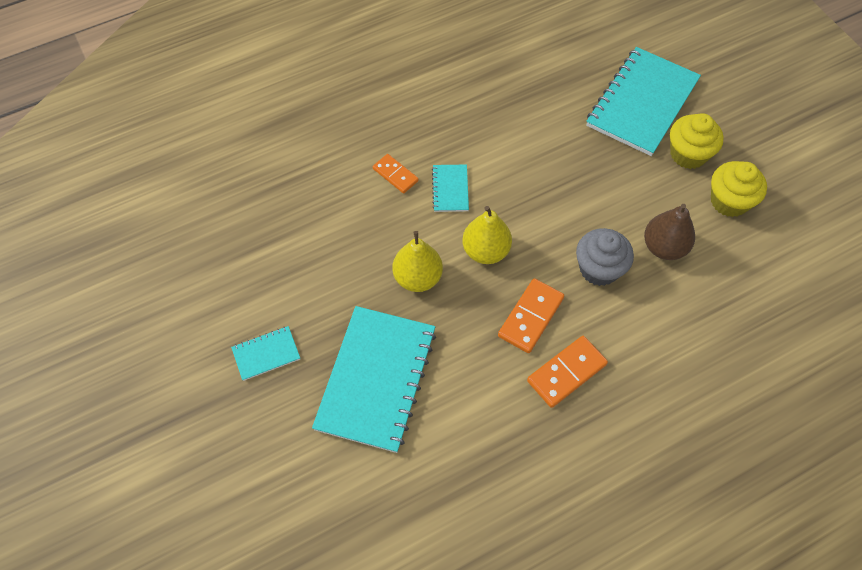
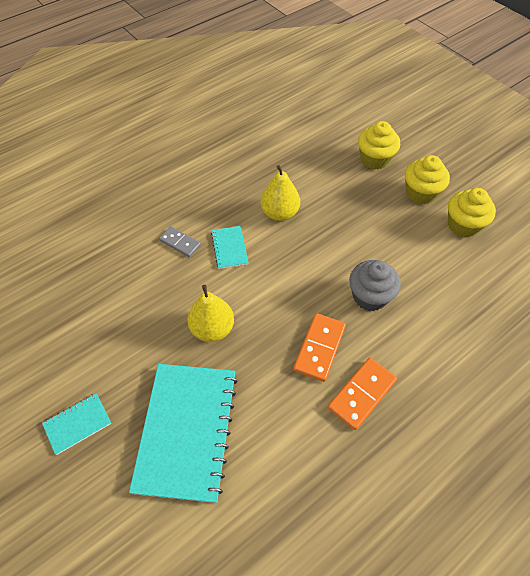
camera: 10 degrees left, 5 degrees down
orange domino [373,154,419,193] -> grey domino [159,226,201,257]
yellow pear [462,206,512,264] -> yellow pear moved to [261,165,300,221]
turquoise notebook [586,47,701,156] -> yellow cupcake [358,121,400,170]
brown pear [644,204,695,260] -> none

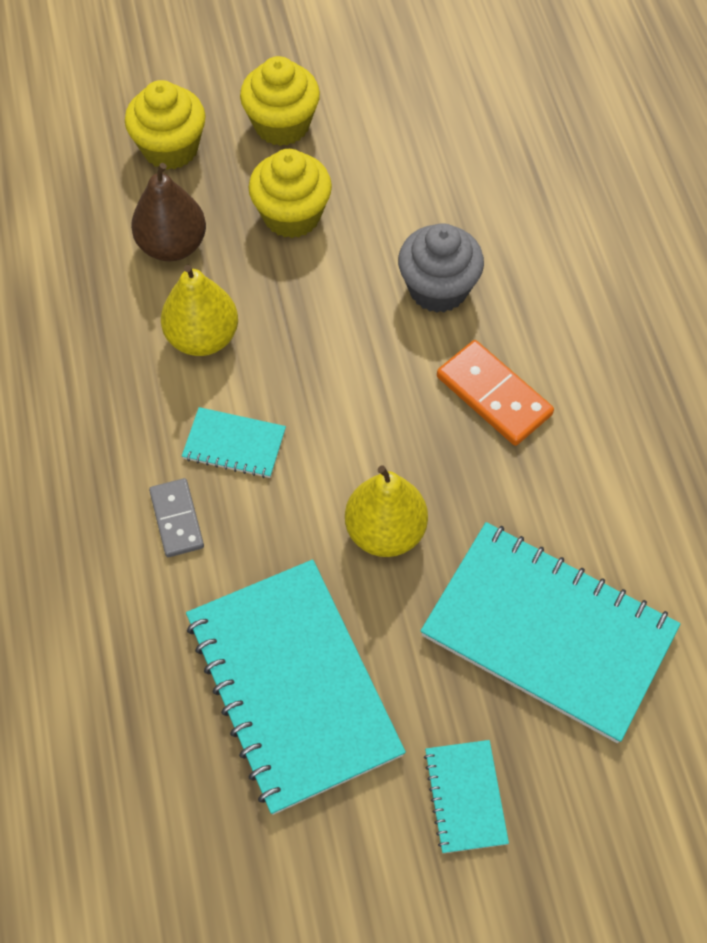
camera: 65 degrees left, 5 degrees up
grey domino [159,226,201,257] -> grey domino turned 75 degrees counterclockwise [149,478,204,557]
orange domino [328,358,397,430] -> none
yellow cupcake [448,188,496,238] -> yellow cupcake moved to [249,149,332,238]
none -> brown pear [131,163,206,261]
none -> turquoise notebook [186,560,406,815]

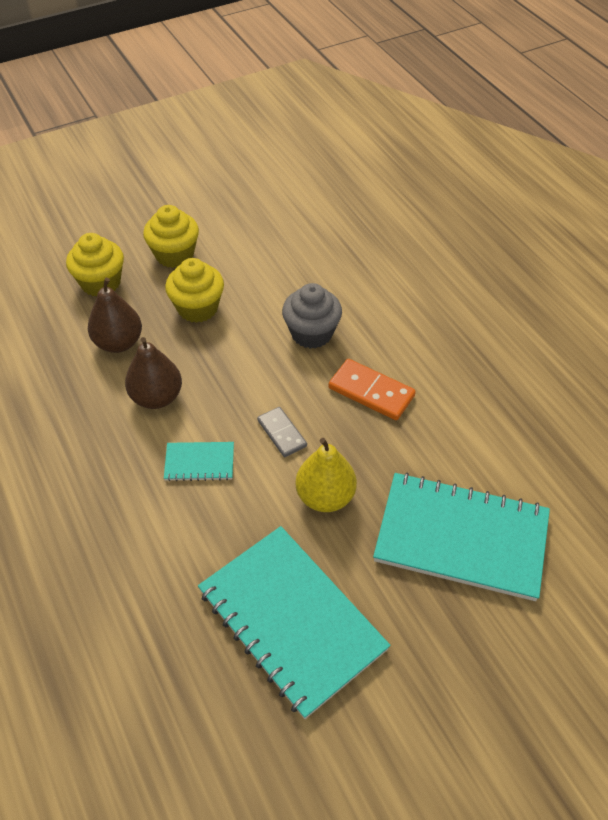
camera: 15 degrees left, 10 degrees down
grey domino [149,478,204,557] -> grey domino moved to [257,407,307,457]
yellow pear [161,265,238,356] -> brown pear [125,337,182,409]
turquoise notebook [424,740,509,853] -> none

